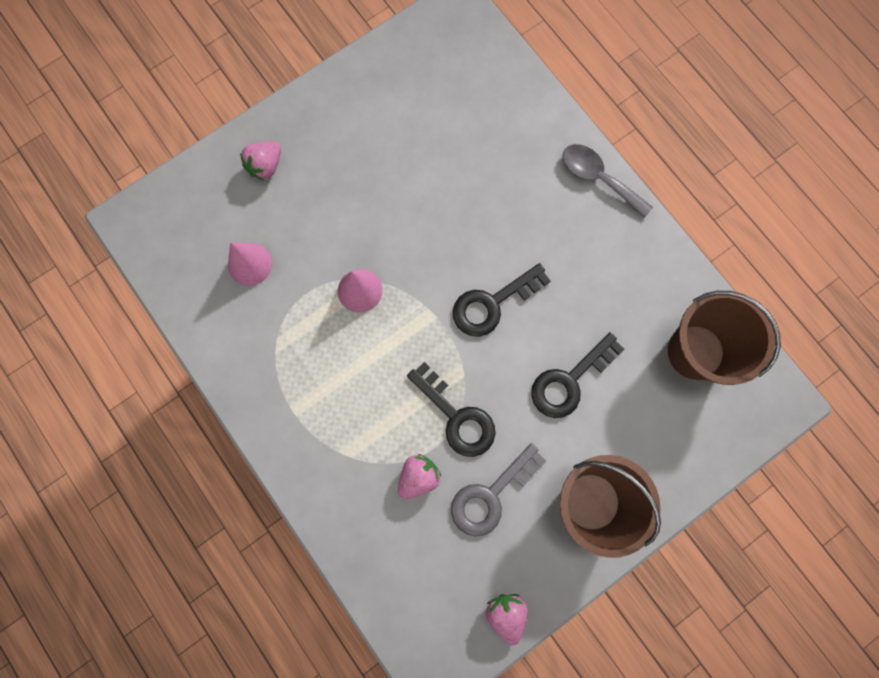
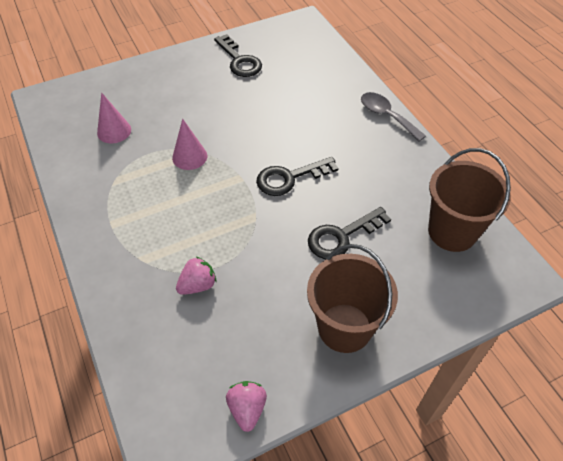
camera: 10 degrees right, 25 degrees down
pink strawberry [240,141,281,181] -> none
black key [407,362,496,457] -> black key moved to [214,34,262,77]
grey key [451,443,546,536] -> none

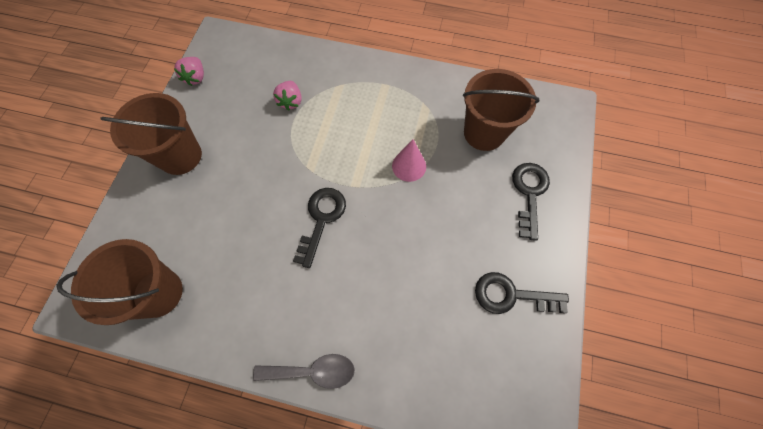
camera: 130 degrees right, 15 degrees up
pink cone [97,93,131,143] -> brown bucket [463,69,539,151]
pink strawberry [226,381,267,432] -> pink strawberry turned 60 degrees clockwise [173,57,204,86]
black key [308,207,391,259] -> black key moved to [512,163,550,241]

